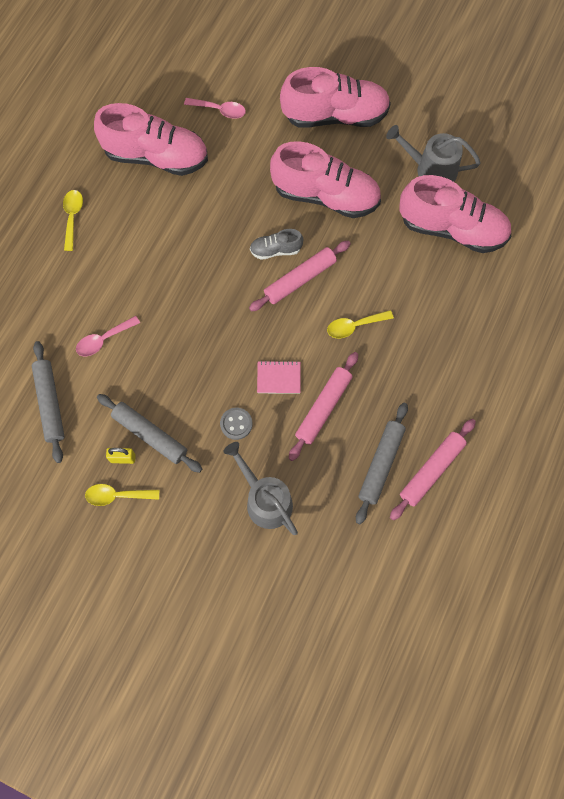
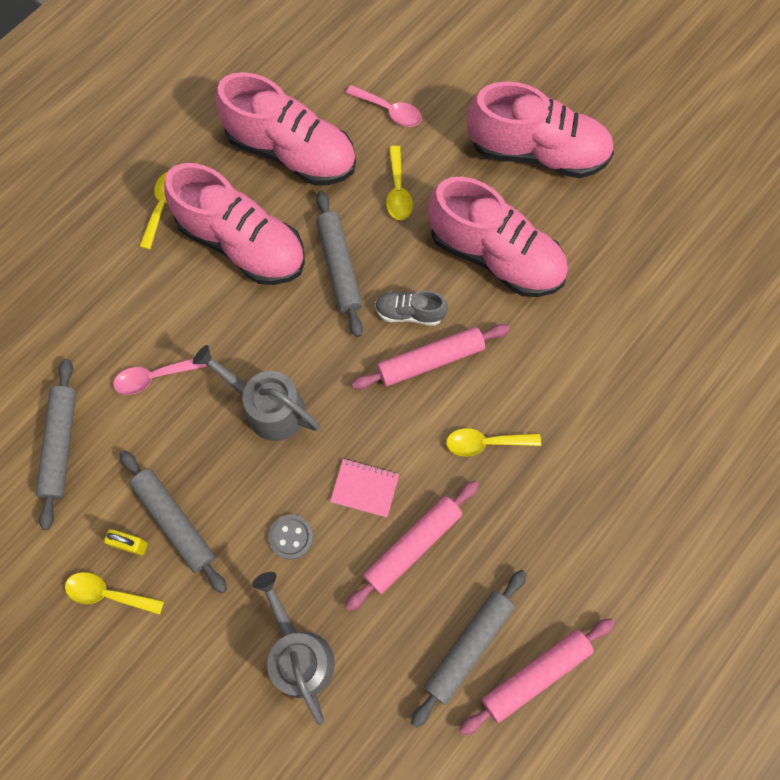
camera: 15 degrees right, 0 degrees up
grey watering can [386,125,481,182] -> grey watering can moved to [193,345,320,441]
pink shoe [399,175,511,253] -> pink shoe moved to [164,163,305,285]
none -> grey rolling pin [316,191,363,337]
none -> yellow spoon [386,146,413,220]

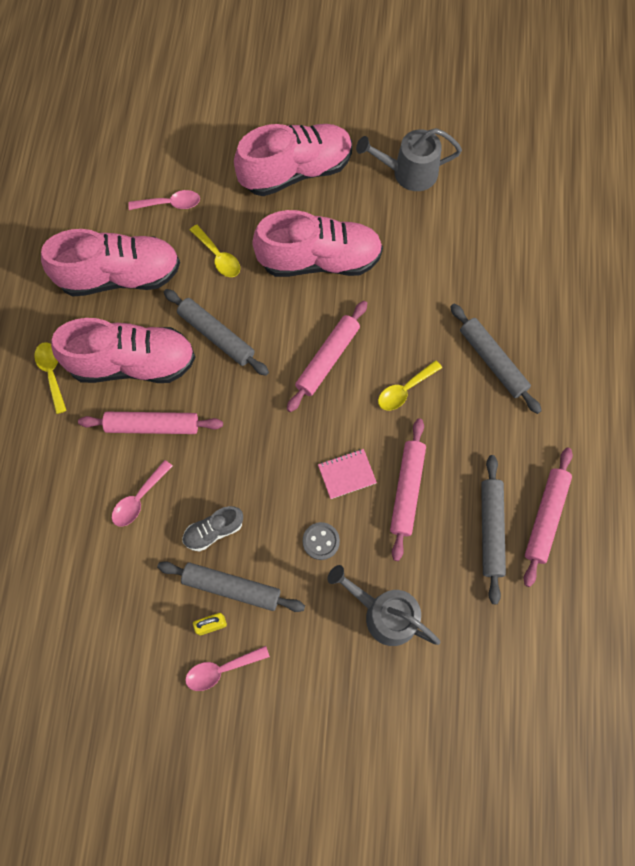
camera: 35 degrees left, 0 degrees up
grey rolling pin [36,359,76,530] -> grey rolling pin moved to [450,304,542,414]
yellow spoon [65,572,164,615] -> pink spoon [185,646,270,691]
grey watering can [193,345,320,441] -> grey watering can moved to [356,128,462,191]
grey shoe [375,291,448,326] -> grey shoe moved to [183,506,243,552]
none -> pink rolling pin [78,412,223,434]

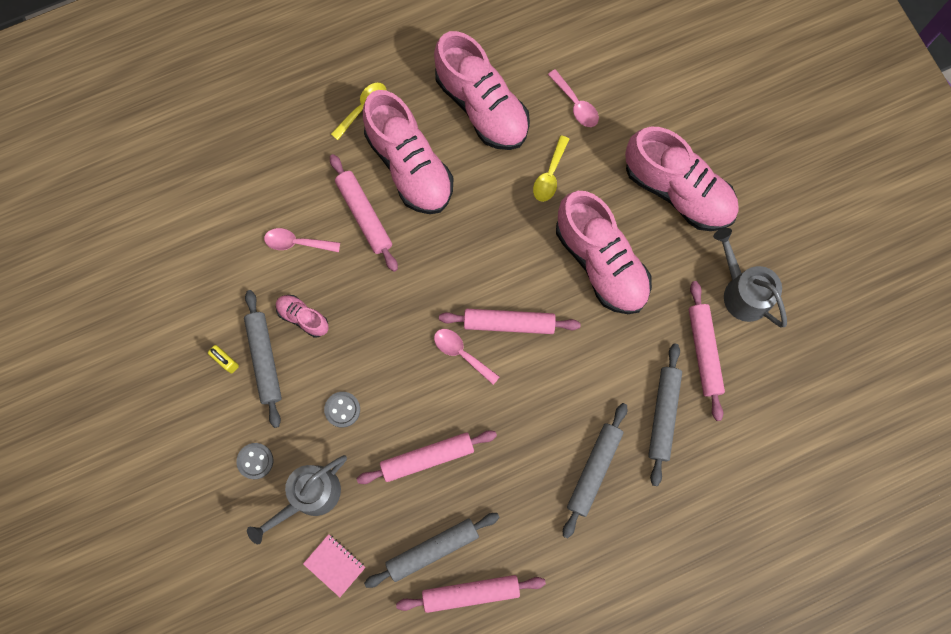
camera: 60 degrees right, 5 degrees up
grey rolling pin [164,289,269,376] -> grey rolling pin moved to [648,344,682,486]
grey shoe [183,506,243,552] -> pink shoe [276,295,329,338]
pink spoon [185,646,270,691] -> pink spoon moved to [434,329,500,385]
pink notebook [318,449,377,499] -> pink notebook moved to [303,534,366,597]
grey watering can [327,565,440,646] -> grey watering can turned 135 degrees counterclockwise [247,455,347,544]
yellow spoon [378,360,442,411] -> none
none -> grey button [236,443,273,479]
none -> pink rolling pin [689,281,725,421]

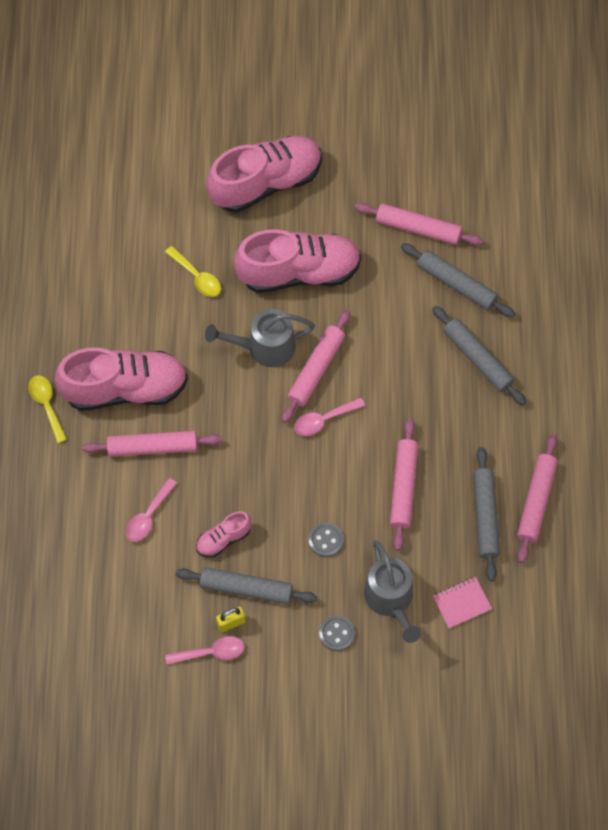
camera: 65 degrees left, 10 degrees down
pink shoe [434,31,530,150] -> none
pink spoon [548,69,599,127] -> pink spoon moved to [165,636,245,665]
grey watering can [713,228,787,327] -> grey watering can moved to [205,309,315,367]

